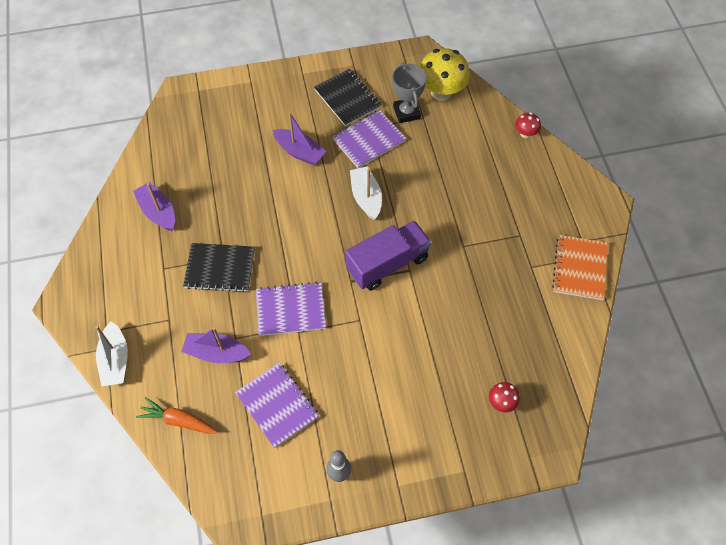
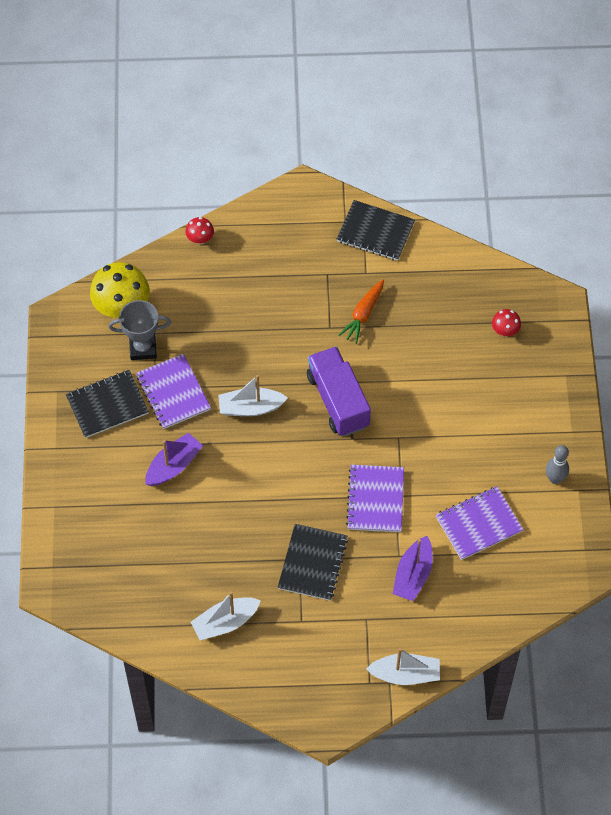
camera: 80 degrees left, 0 degrees up
purple boat [133,182,175,231] -> white boat [191,591,261,640]
orange carrot [136,397,218,434] -> orange carrot moved to [338,280,384,344]
orange notebook [552,235,608,300] -> black notebook [337,200,415,261]

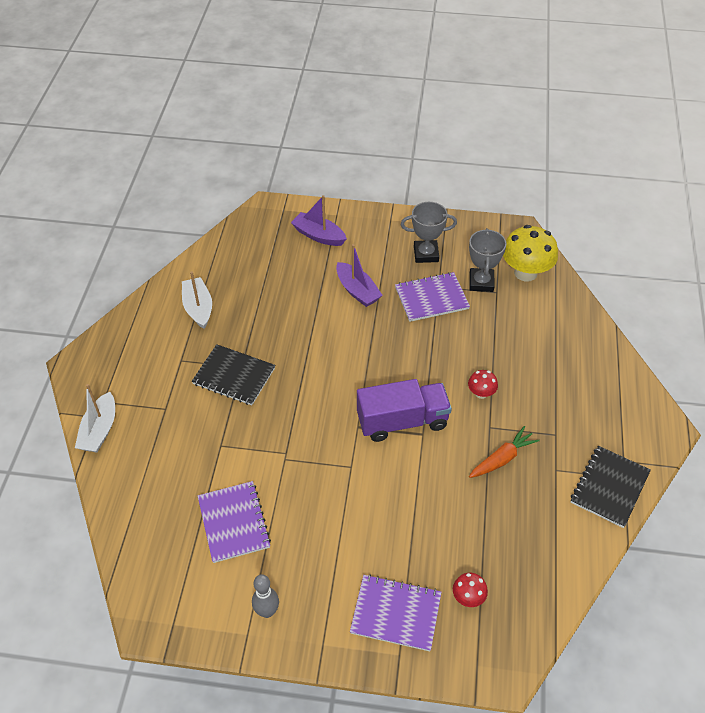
camera: 100 degrees right, 10 degrees down
black notebook [66,370,149,438] -> grey trophy [401,202,457,263]
red mushroom [185,217,214,245] -> red mushroom moved to [468,370,498,399]
white boat [218,375,288,416] -> none
orange carrot [338,280,384,344] -> orange carrot turned 105 degrees clockwise [469,426,540,478]
purple notebook [346,465,404,532] -> purple notebook moved to [350,575,441,651]
purple boat [393,536,433,601] -> purple boat moved to [291,195,347,246]

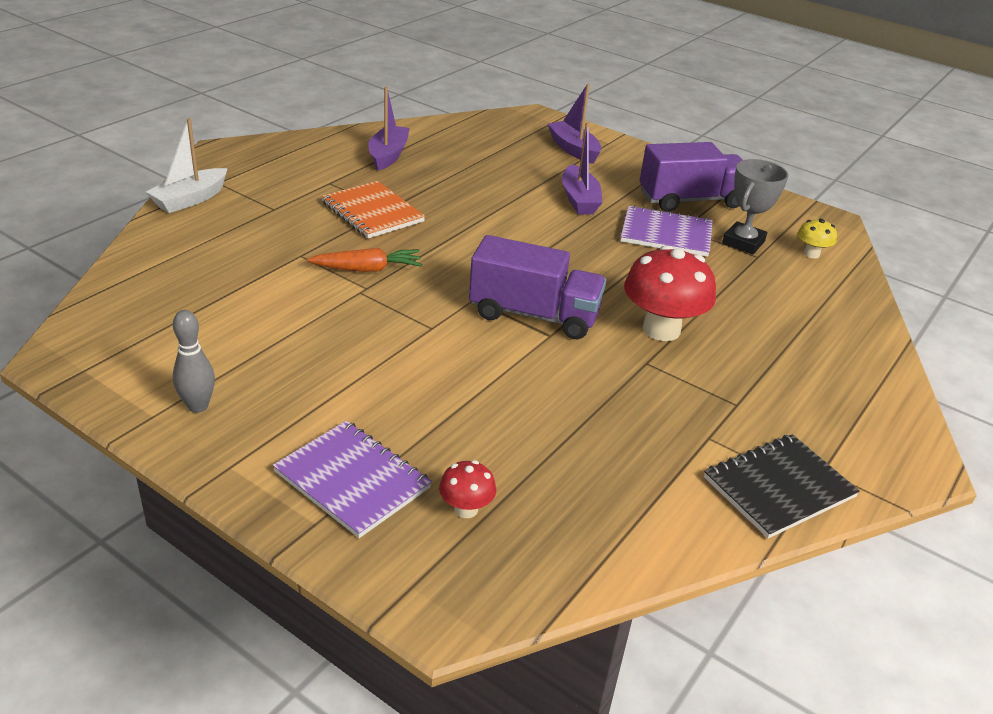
camera: 25 degrees right, 15 degrees down
white boat [182,271,212,329] -> purple boat [368,87,410,171]
black notebook [192,344,275,405] -> orange notebook [321,181,425,238]
purple notebook [198,481,271,563] -> none
grey trophy [401,202,457,263] -> purple truck [640,142,743,212]
red mushroom [468,370,498,399] -> red mushroom [624,245,716,341], size x2.04
orange carrot [469,426,540,478] -> orange carrot moved to [307,248,422,272]
yellow mushroom [503,225,558,282] -> yellow mushroom [798,218,837,258], size x0.49

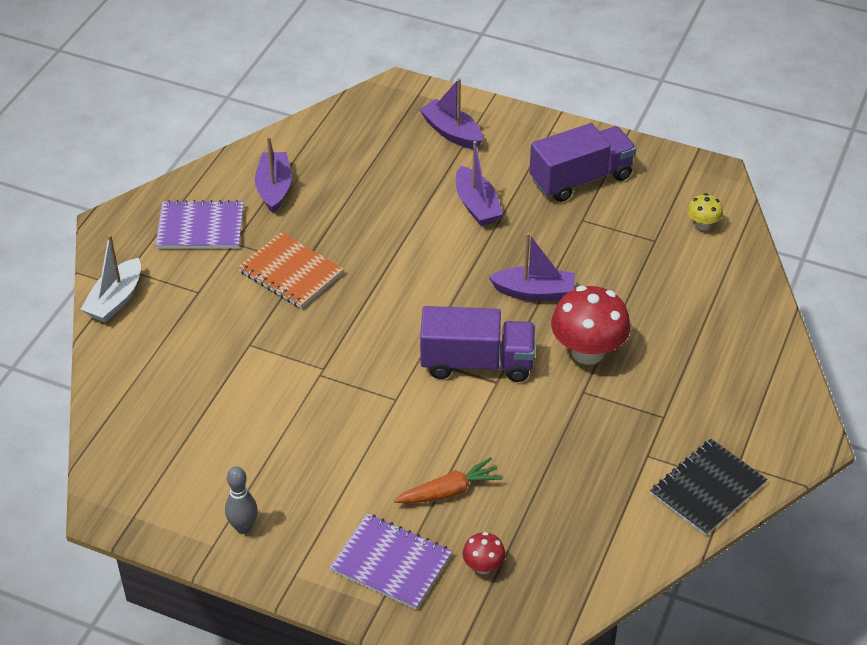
camera: 10 degrees left, 10 degrees up
orange carrot [307,248,422,272] -> orange carrot moved to [394,457,503,504]
purple notebook [621,205,713,257] -> purple notebook moved to [156,200,244,249]
grey trophy [722,159,789,254] -> none
none -> purple boat [489,233,575,301]

